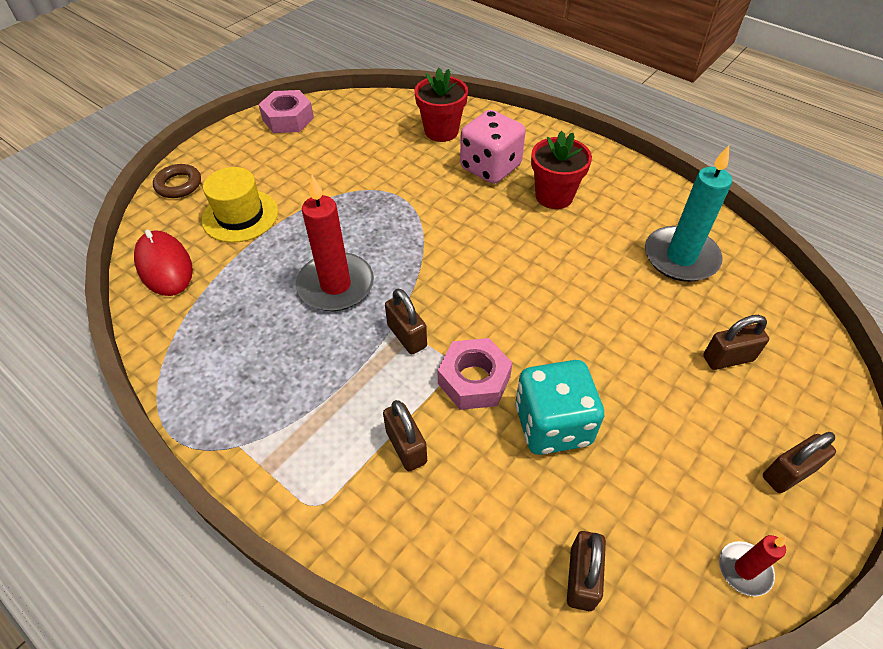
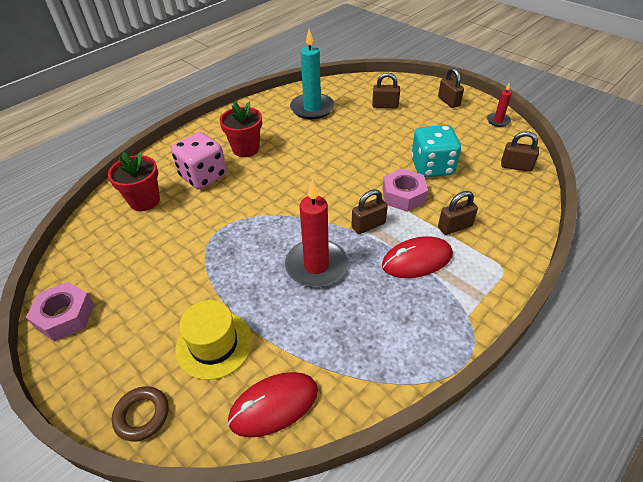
camera: 85 degrees left, 5 degrees down
brown padlock [703,315,769,370] -> brown padlock turned 75 degrees counterclockwise [372,73,400,108]
none -> red mouse [382,236,453,278]

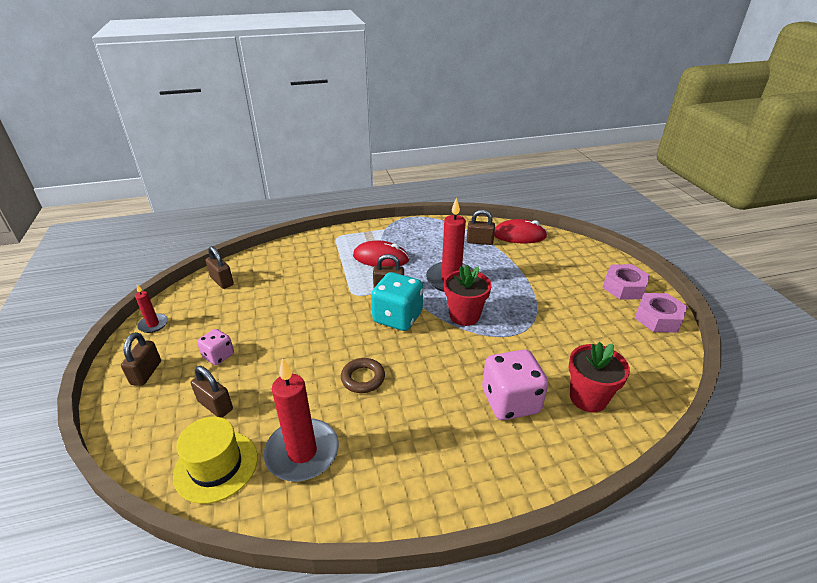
camera: 150 degrees left, 10 degrees down
brown ring [112,386,168,442] -> brown ring moved to [341,358,385,393]
yellow hat [175,300,252,380] -> yellow hat moved to [173,417,258,504]
red flower pot [220,101,262,157] -> red flower pot moved to [444,265,491,326]
turquoise candle [290,29,335,119] -> red candle [264,358,339,482]
pink nut [382,168,428,212] -> pink nut moved to [603,264,650,299]
turquoise dice [411,125,461,177] -> turquoise dice moved to [371,272,423,331]
brown padlock [438,191,478,235] -> brown padlock moved to [467,210,495,245]
none -> pink dice [197,329,234,365]

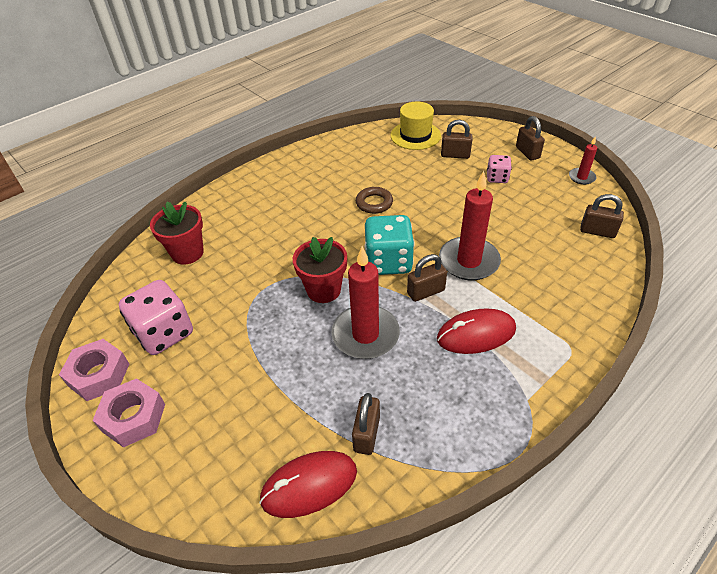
camera: 155 degrees right, 10 degrees up
red candle [264,358,339,482] -> red candle moved to [439,171,501,280]
brown padlock [467,210,495,245] -> brown padlock turned 60 degrees counterclockwise [352,393,380,455]
pink dice [482,349,548,420] -> pink dice moved to [119,280,193,355]

